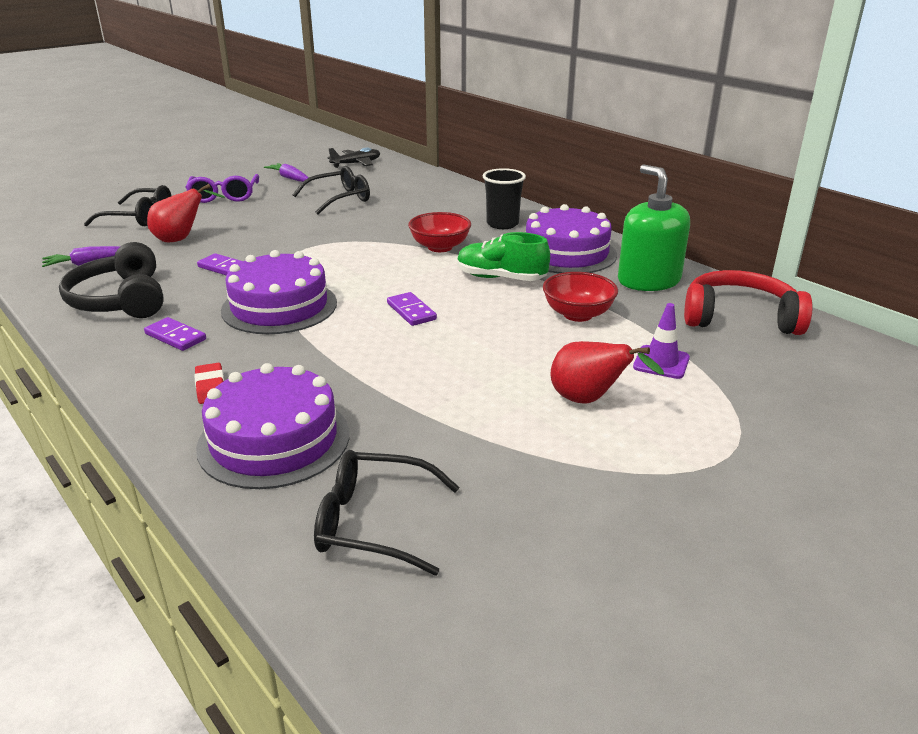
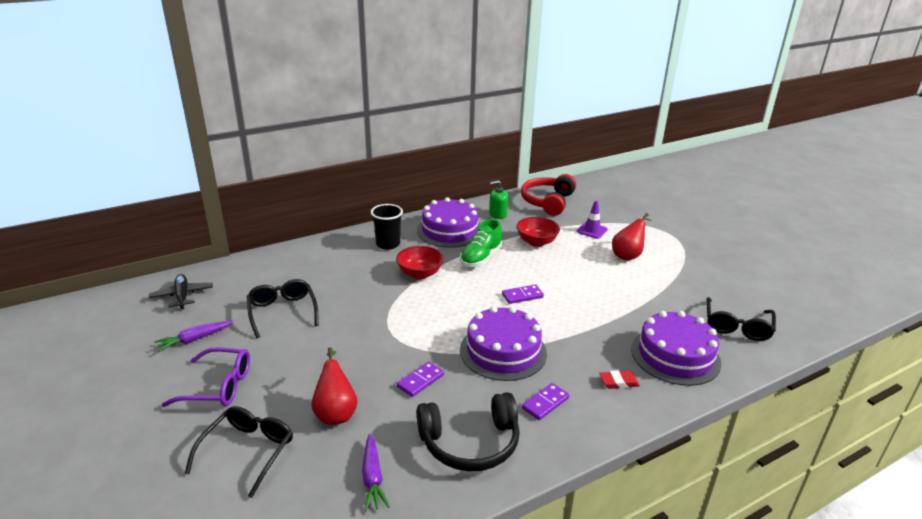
camera: 80 degrees left, 0 degrees up
green soap dispenser [618,164,690,291] -> green soap dispenser [489,180,508,219], size x0.56

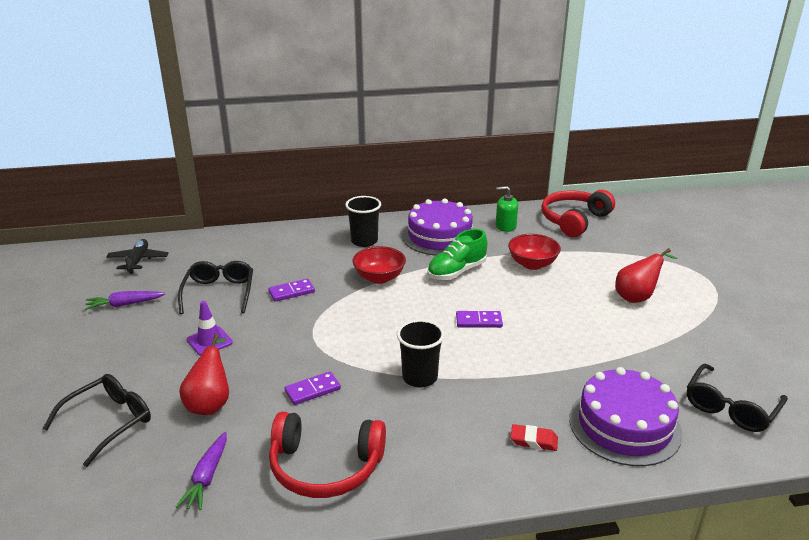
camera: 20 degrees right, 0 degrees up
purple glasses [162,347,250,407] -> none
black headphones [417,392,520,471] -> red headphones [269,412,386,498]
purple cake [460,306,547,381] -> black cup [397,320,445,388]
purple domino [522,383,570,420] -> purple domino moved to [268,279,315,302]
purple traffic cone [577,201,608,239] -> purple traffic cone moved to [187,301,233,356]

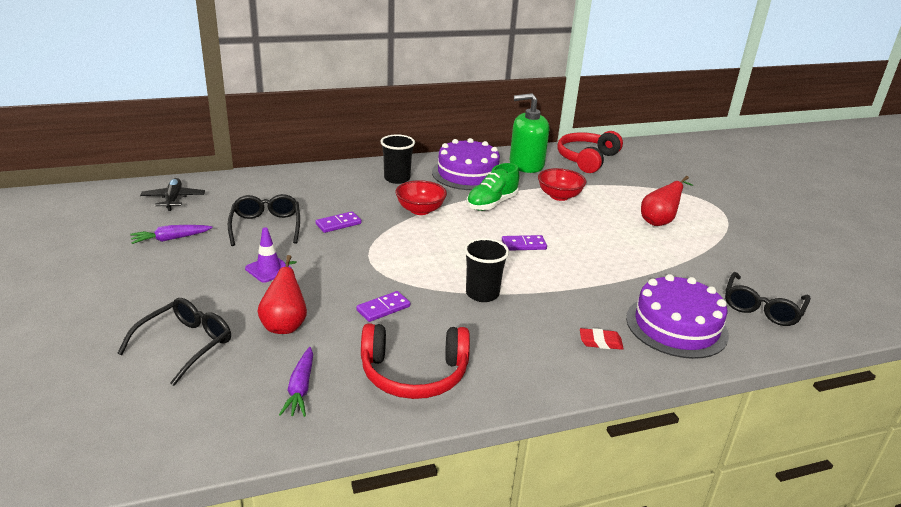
camera: 10 degrees left, 0 degrees up
green soap dispenser [496,186,518,232] -> green soap dispenser [510,93,549,173], size x1.78

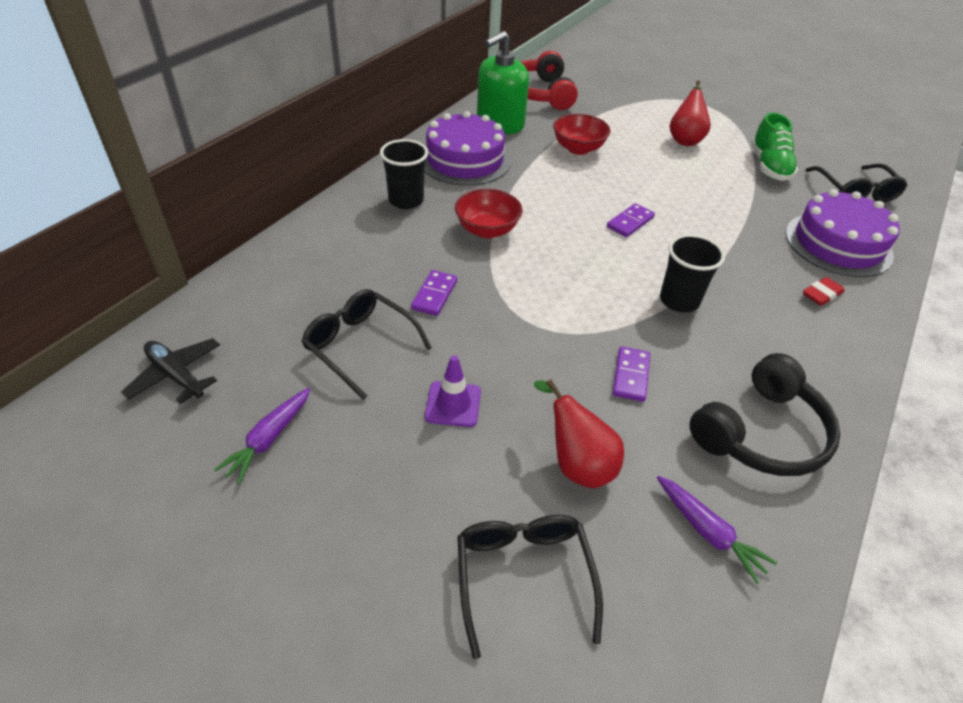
camera: 40 degrees left, 15 degrees up
red headphones [361,324,470,399] -> black headphones [689,353,840,476]
green shoe [466,163,519,211] -> green shoe moved to [751,112,798,181]

